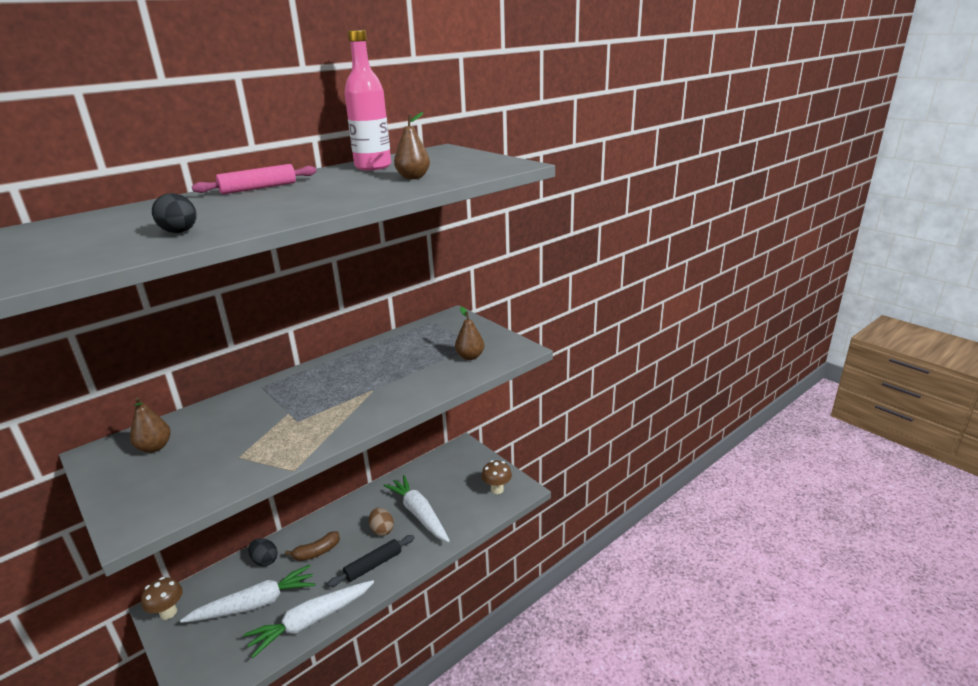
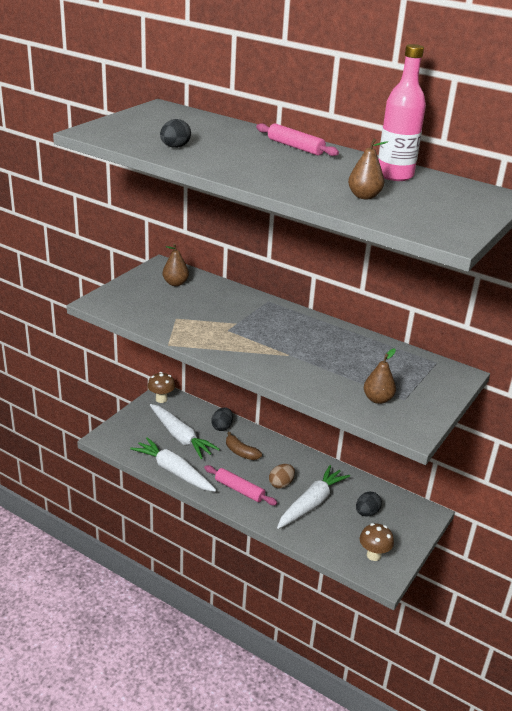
camera: 70 degrees right, 5 degrees up
black rolling pin [327,535,415,587] -> pink rolling pin [204,465,277,505]
none -> black egg [356,491,382,517]

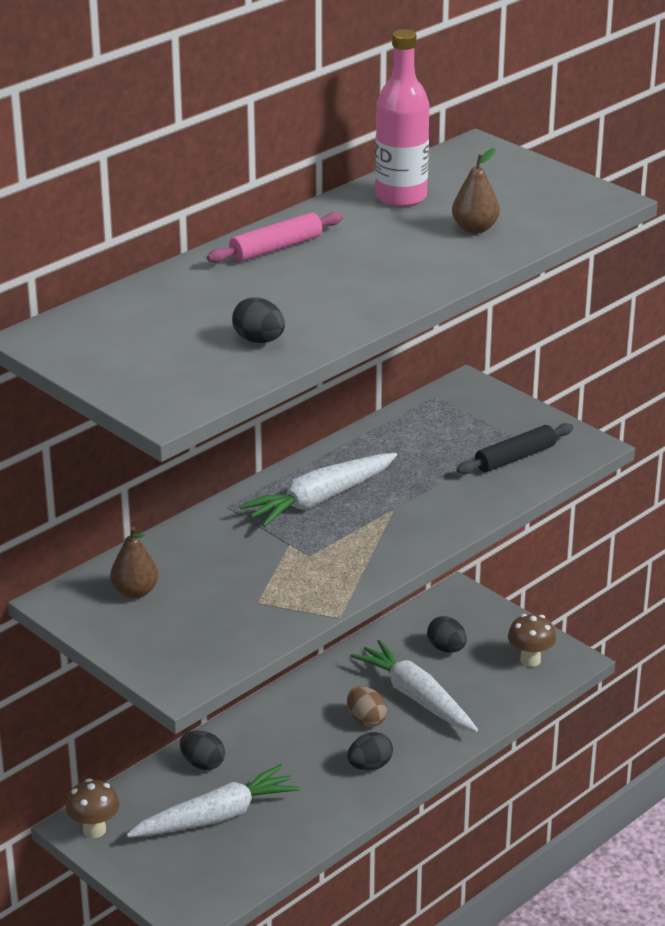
camera: 75 degrees left, 0 degrees up
white carrot [130,437,216,492] -> white carrot moved to [239,453,397,527]
pink rolling pin [204,465,277,505] -> black egg [347,732,393,771]
brown banana [226,432,262,460] -> none
brown pear [364,348,396,404] -> black rolling pin [457,423,574,474]

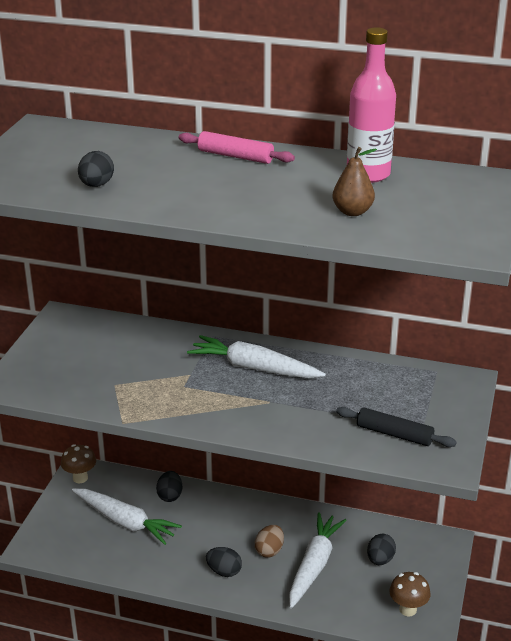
camera: 60 degrees right, 0 degrees up
brown pear [110,527,158,599] -> none

